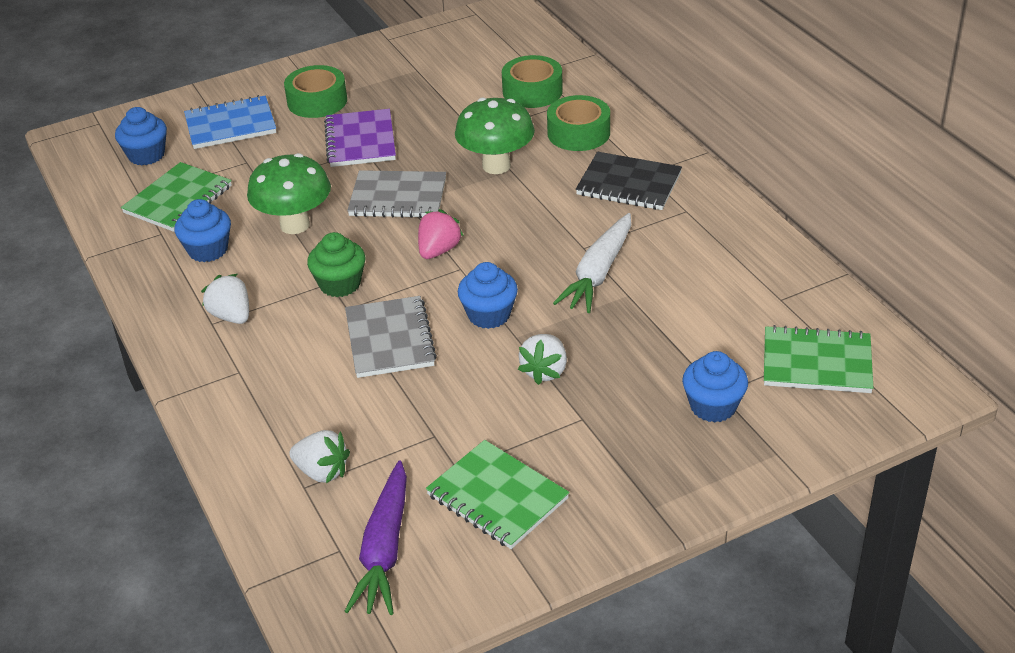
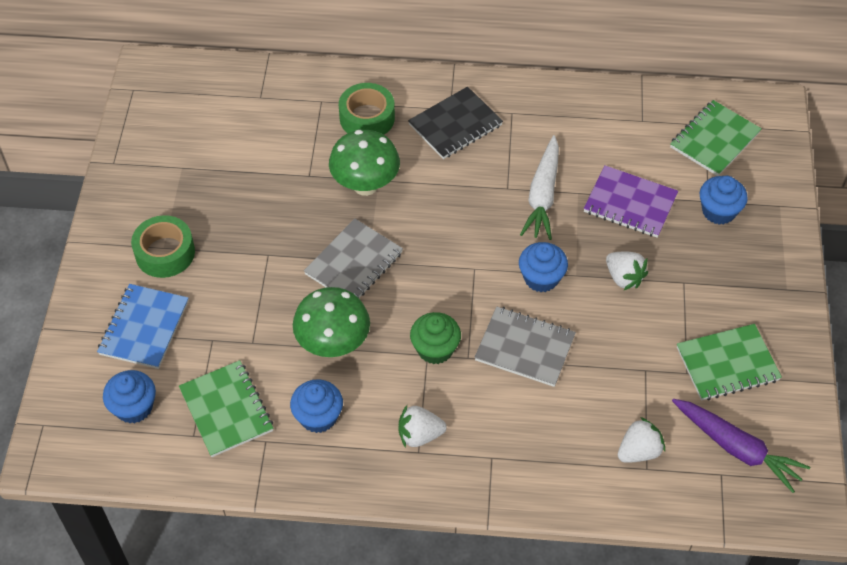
camera: 60 degrees left, 15 degrees up
purple notebook [324,109,396,167] -> purple notebook moved to [584,165,678,238]
pink strawberry [418,209,463,259] -> none
green tape [502,55,563,108] -> none
white carrot [553,213,631,313] -> white carrot turned 45 degrees clockwise [520,135,559,240]

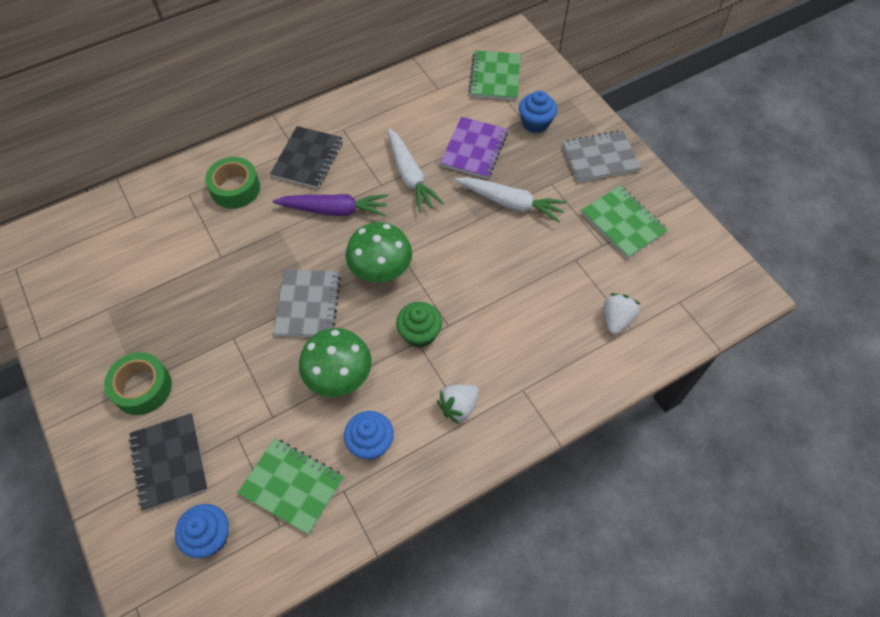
camera: 35 degrees left, 5 degrees up
blue notebook [97,284,189,369] -> black notebook [129,413,208,511]
green mushroom [329,130,400,196] -> green mushroom moved to [345,222,412,283]
grey notebook [474,306,576,387] -> grey notebook moved to [562,130,641,183]
blue cupcake [519,242,568,292] -> none
purple notebook [584,165,678,238] -> purple notebook turned 60 degrees counterclockwise [440,117,508,179]
white strawberry [606,251,648,290] -> white carrot [455,177,567,222]
purple carrot [672,399,810,493] -> purple carrot moved to [273,194,388,217]
green notebook [677,324,782,401] -> green notebook turned 75 degrees counterclockwise [581,186,668,259]

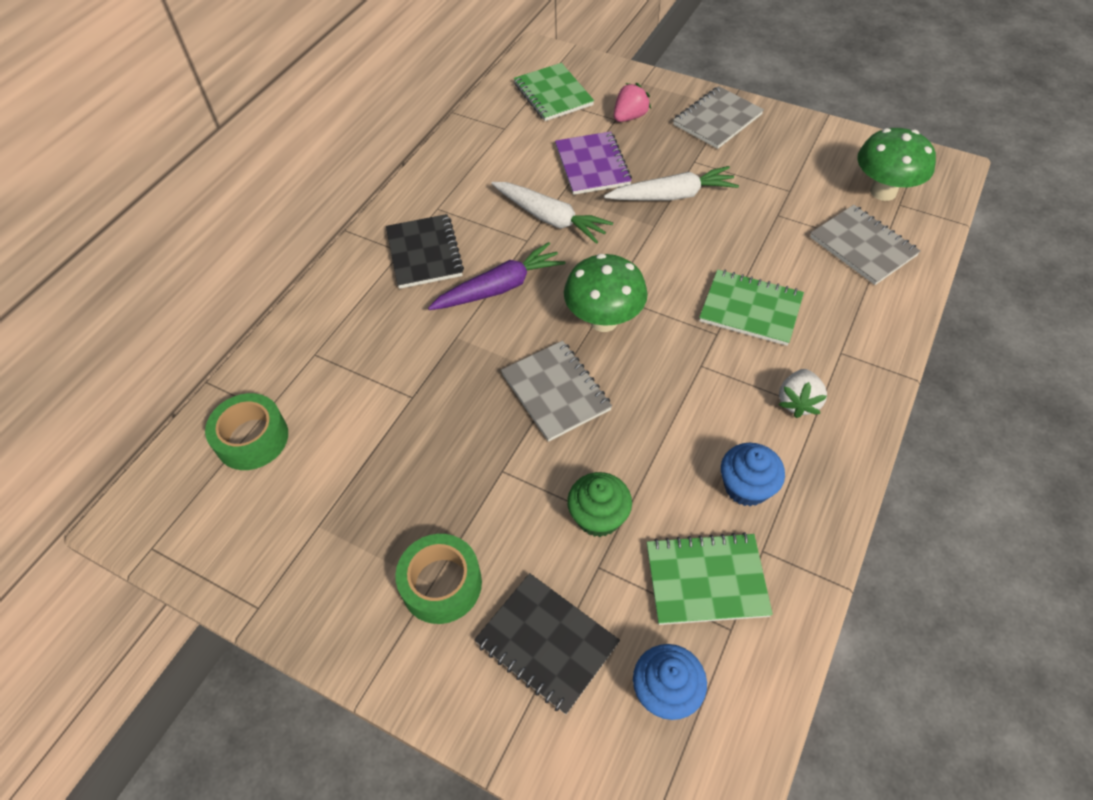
camera: 30 degrees left, 5 degrees down
green tape [205,157,260,209] -> green tape moved to [205,393,288,470]
green mushroom [299,328,372,397] -> green mushroom moved to [857,128,936,201]
green cupcake [396,302,442,348] -> green cupcake moved to [567,472,632,537]
blue cupcake [519,91,557,133] -> pink strawberry [614,83,651,122]
green notebook [581,186,668,259] -> green notebook moved to [699,269,804,346]
white strawberry [604,293,640,334] -> grey notebook [810,205,920,285]

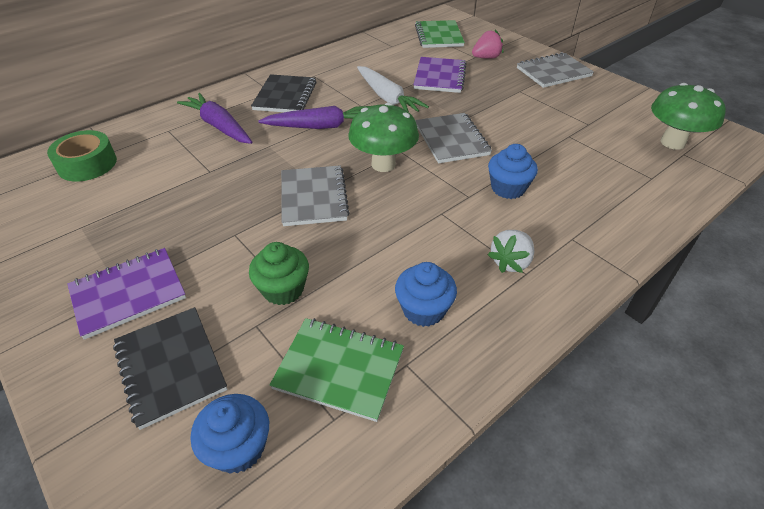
camera: 20 degrees right, 10 degrees down
green tape [395,534,482,624] -> purple notebook [67,248,186,340]
white carrot [604,166,739,200] -> none
green notebook [699,269,804,346] -> blue cupcake [488,144,538,199]
grey notebook [810,205,920,285] -> grey notebook moved to [415,113,492,164]
none -> purple carrot [177,93,252,144]

